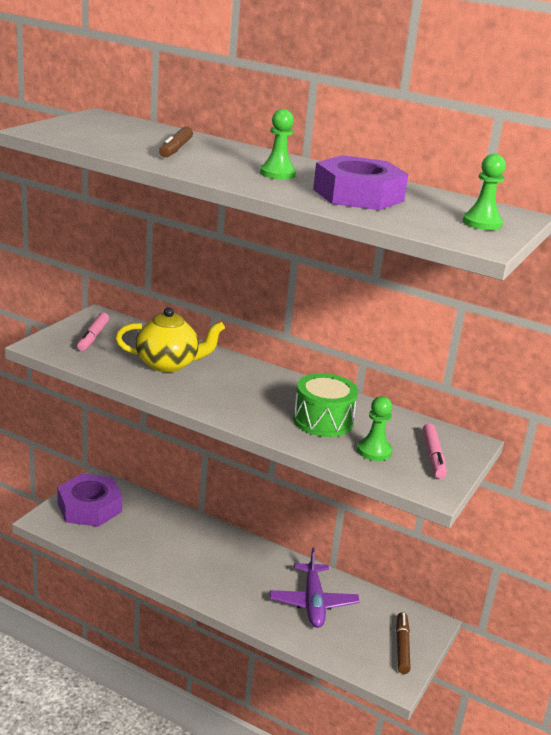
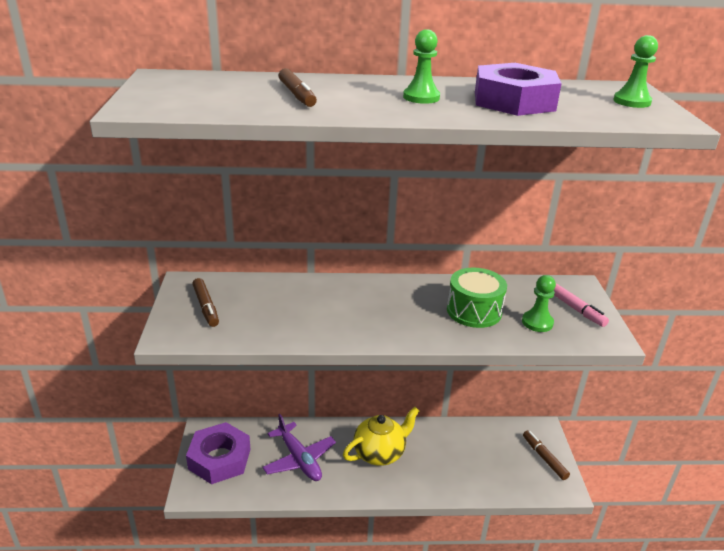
camera: 30 degrees left, 5 degrees up
pink marker [77,312,109,351] -> brown marker [192,278,219,327]
yellow teapot [115,307,225,372] -> yellow teapot moved to [343,407,419,466]
purple plane [270,548,360,628] -> purple plane moved to [263,414,336,481]

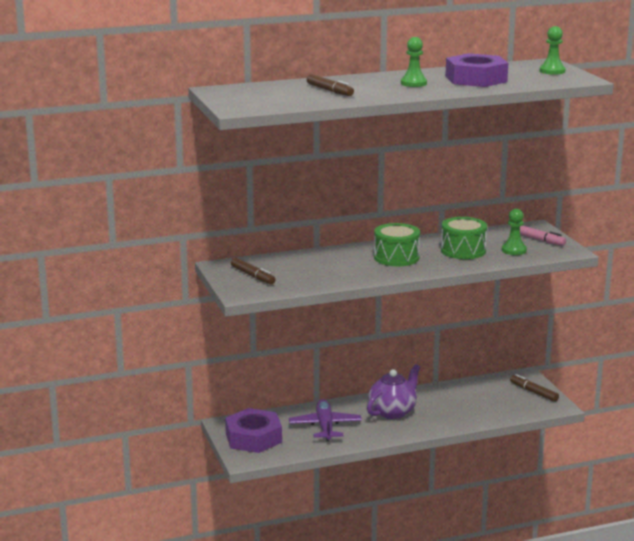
camera: 15 degrees left, 10 degrees down
purple plane [263,414,336,481] -> purple plane turned 135 degrees counterclockwise [289,399,362,441]
yellow teapot [343,407,419,466] -> purple teapot [367,364,420,419]
none -> green drum [374,223,420,266]

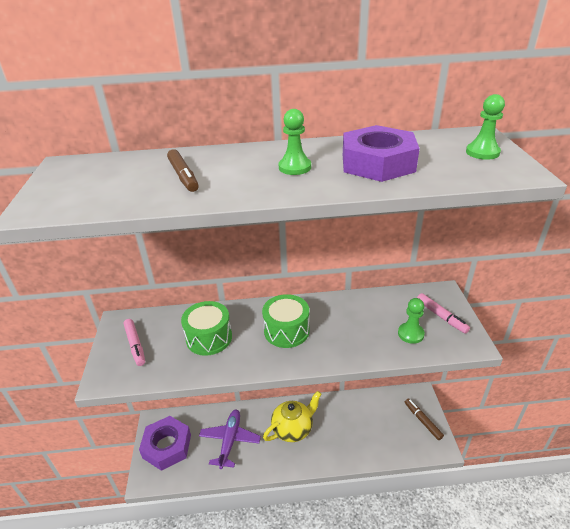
camera: 15 degrees right, 15 degrees up
brown marker [231,258,276,284] -> pink marker [124,319,145,366]
purple teapot [367,364,420,419] -> yellow teapot [263,391,321,442]
green drum [441,217,487,259] -> green drum moved to [181,301,232,356]

